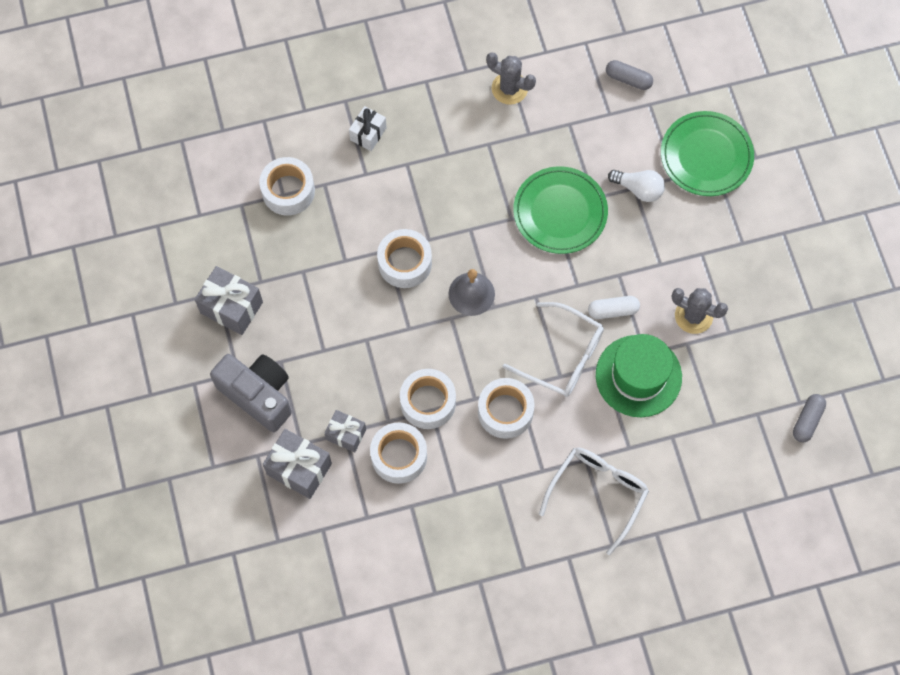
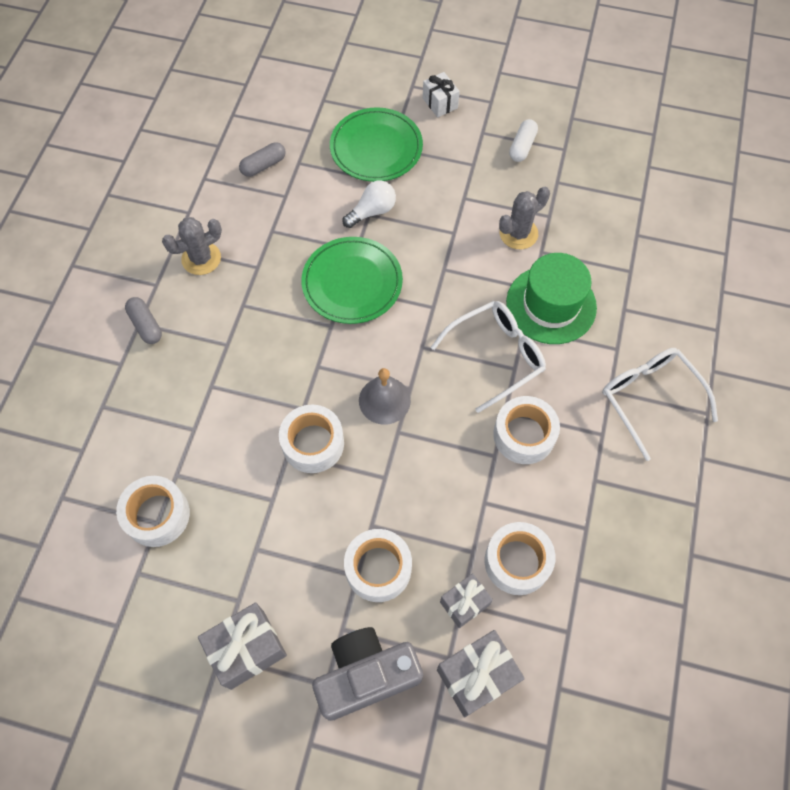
camera: 60 degrees left, 5 degrees down
white gift [349,106,387,151] -> white gift moved to [423,72,460,117]
white tape [400,369,456,429] -> white tape moved to [344,529,412,602]
white capsule [588,296,640,319] -> white capsule moved to [509,119,538,162]
grey capsule [793,394,826,443] -> grey capsule moved to [125,297,162,344]

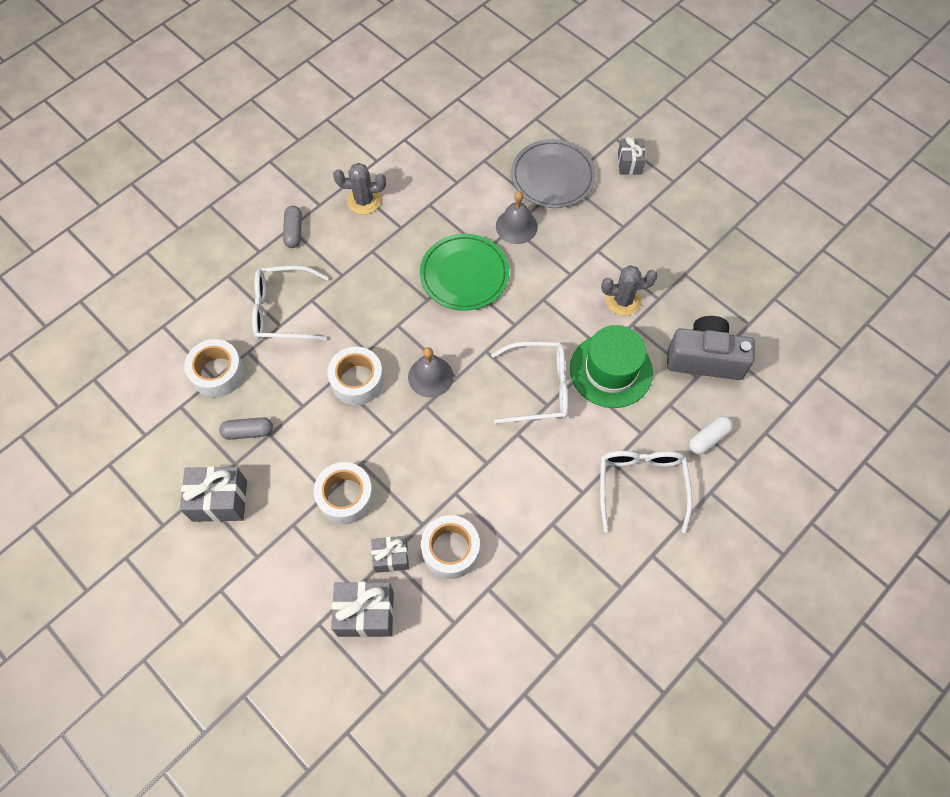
camera: 30 degrees right, 0 degrees up
grey capsule [239,142,286,177] -> grey capsule moved to [219,417,273,440]
grey camera [312,627,423,721] -> grey camera moved to [667,316,755,380]
green plate [330,108,423,182] -> grey plate [511,139,596,208]
white light bulb [343,180,396,228] -> grey bell [496,191,538,244]
white gift [423,72,460,117] -> grey gift [618,137,646,175]
white tape [493,396,560,464] -> none
white capsule [509,119,538,162] -> white capsule moved to [689,416,733,455]
none -> white glasses [252,266,329,341]

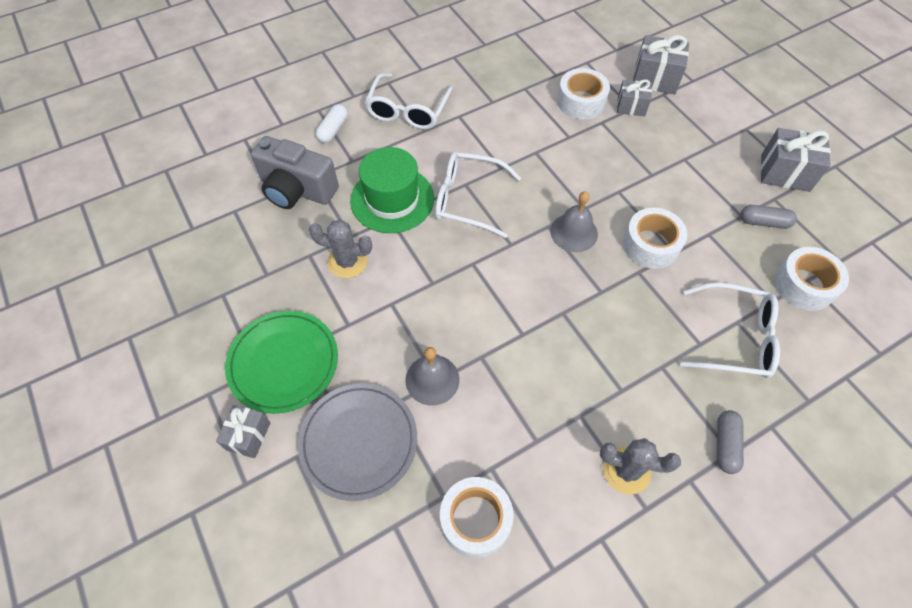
camera: 165 degrees left, 5 degrees down
white tape [314,462,374,524] -> white tape moved to [440,477,514,558]
green plate [420,234,509,311] -> green plate moved to [225,311,338,414]
white capsule [689,416,733,455] -> white capsule turned 45 degrees counterclockwise [316,104,348,143]

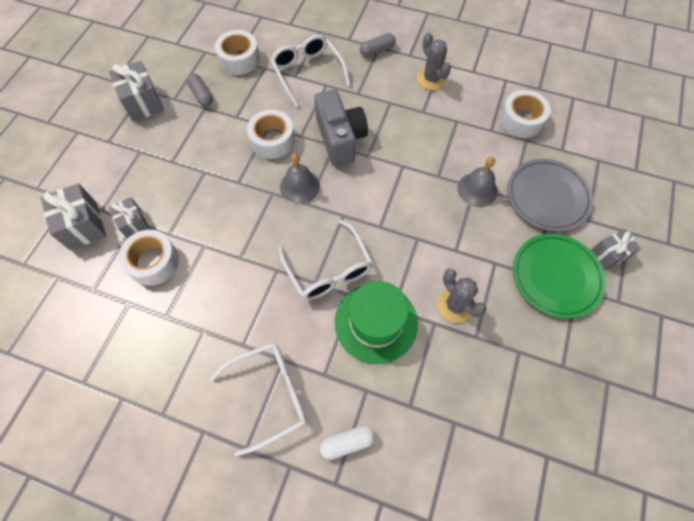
camera: 130 degrees left, 5 degrees up
grey camera [251,136,339,209] -> grey camera moved to [314,89,368,166]

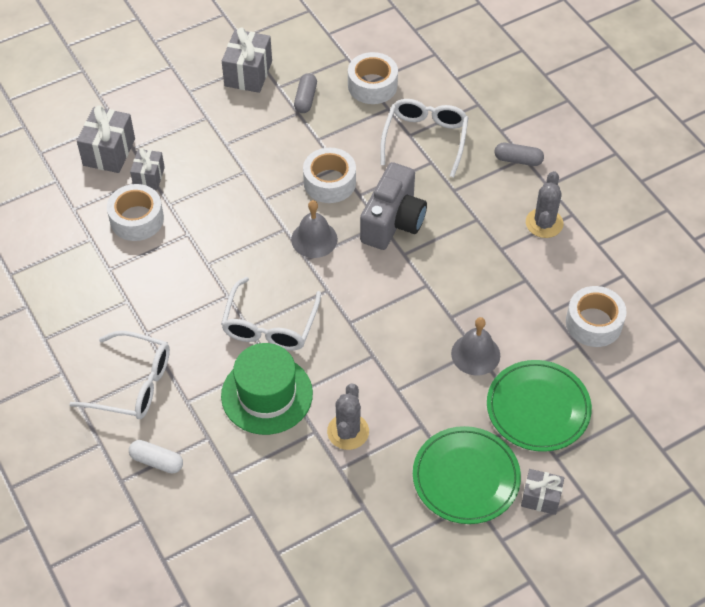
camera: 40 degrees right, 10 degrees down
grey plate [507,159,593,232] -> green plate [487,360,592,452]

